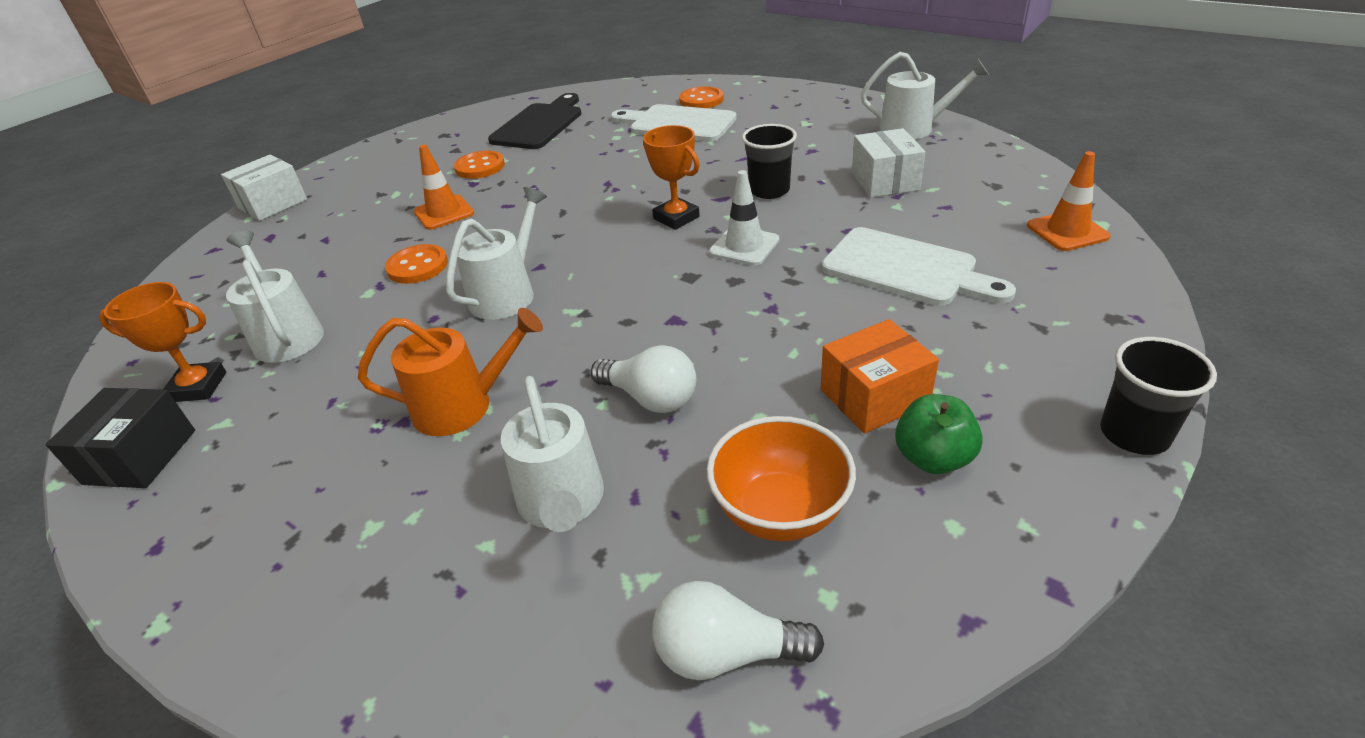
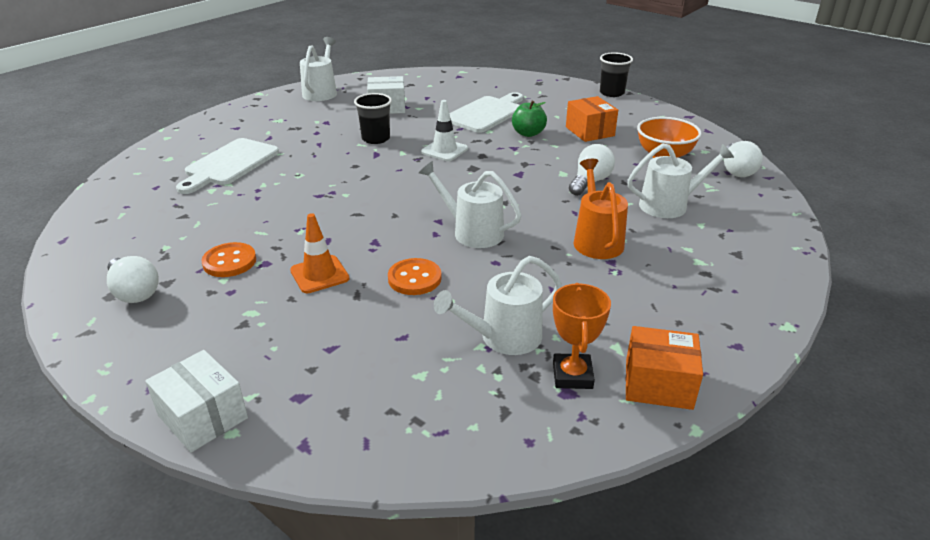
camera: 90 degrees left, 5 degrees down
black box [45,388,195,488] -> orange box [626,326,703,410]
black cutting board [488,93,581,149] -> none
orange trophy [643,125,700,230] -> none
orange button [679,86,724,108] -> none
green apple [895,394,983,474] -> green apple moved to [512,101,547,137]
orange traffic cone [1027,151,1111,251] -> none
none -> white light bulb [107,256,159,303]

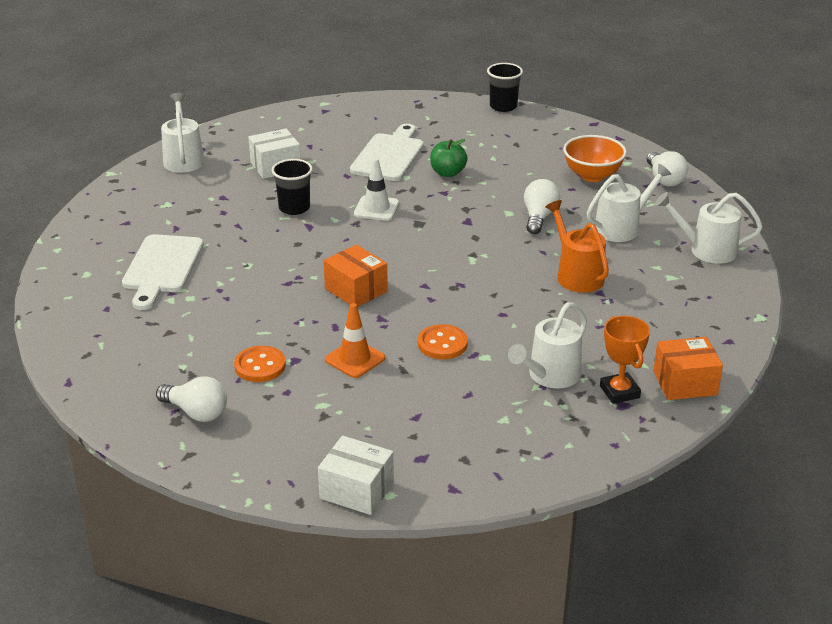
camera: 20 degrees left, 0 degrees up
white watering can [419,161,521,248] -> white watering can moved to [655,192,763,264]
orange box [566,96,618,142] -> orange box moved to [324,245,388,307]

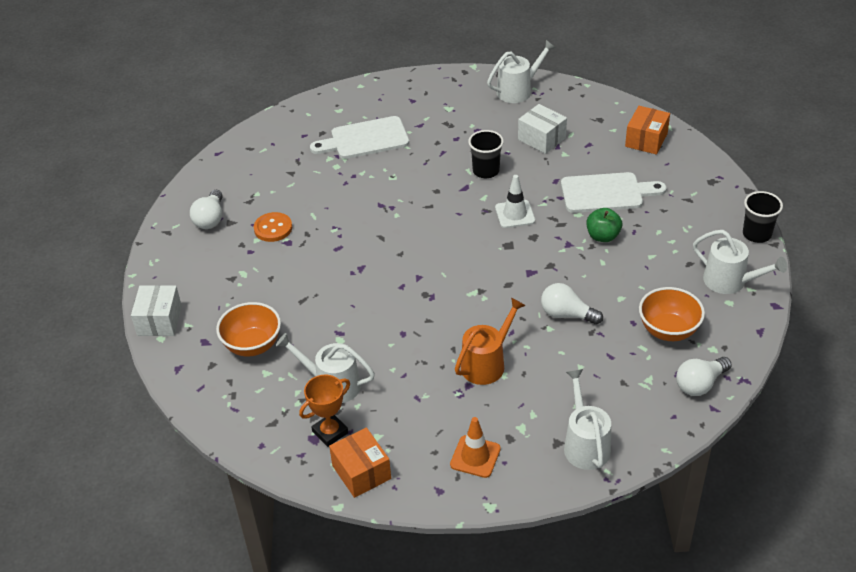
camera: 70 degrees right, 10 degrees up
orange box [324,245,388,307] -> orange box moved to [625,106,670,155]
orange traffic cone [325,303,385,378] -> orange traffic cone moved to [450,417,501,478]
orange button [418,324,468,359] -> none
white light bulb [524,179,560,234] -> white light bulb turned 150 degrees counterclockwise [541,283,603,325]
white watering can [587,164,671,242] -> white watering can moved to [693,230,787,294]
none -> orange bowl [216,302,281,356]

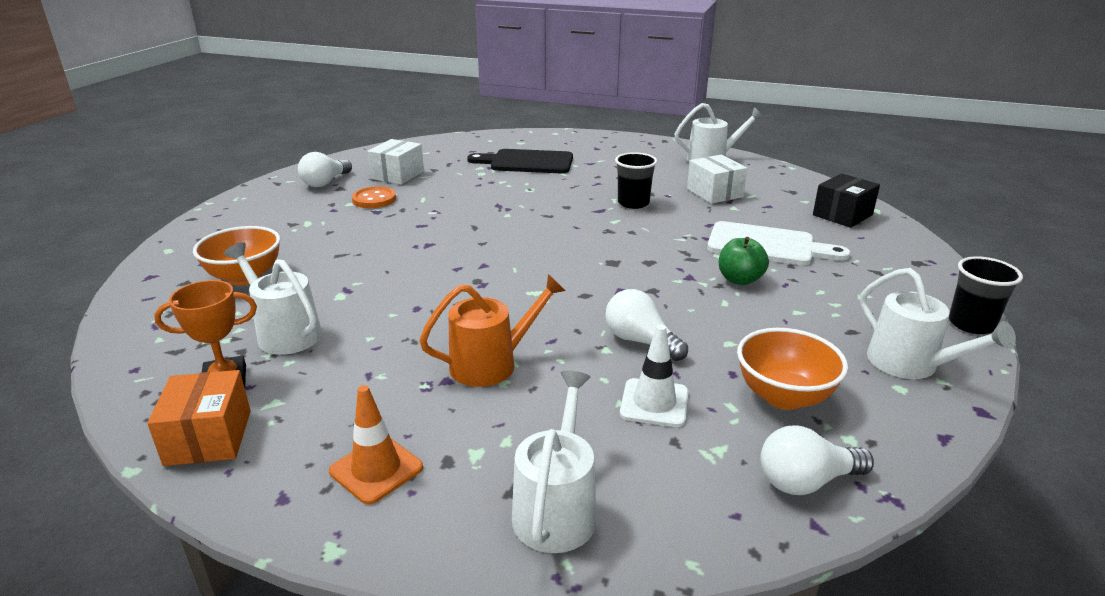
camera: 20 degrees right, 15 degrees down
white box [131,285,182,336] -> white box moved to [367,139,424,185]
white cutting board [310,116,409,159] -> black cutting board [467,149,573,173]
white traffic cone [495,175,535,228] -> white traffic cone moved to [620,325,688,427]
orange box [625,106,670,155] -> black box [813,173,880,228]

